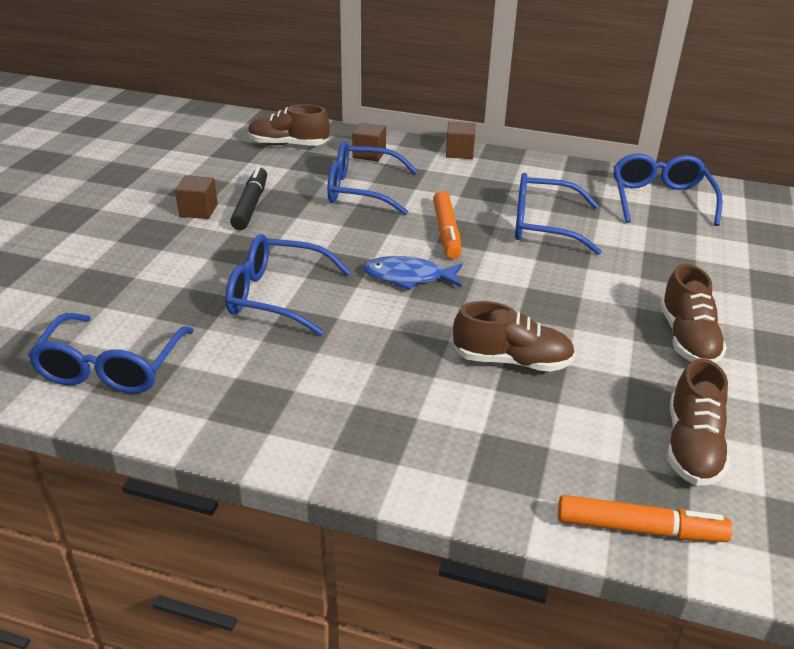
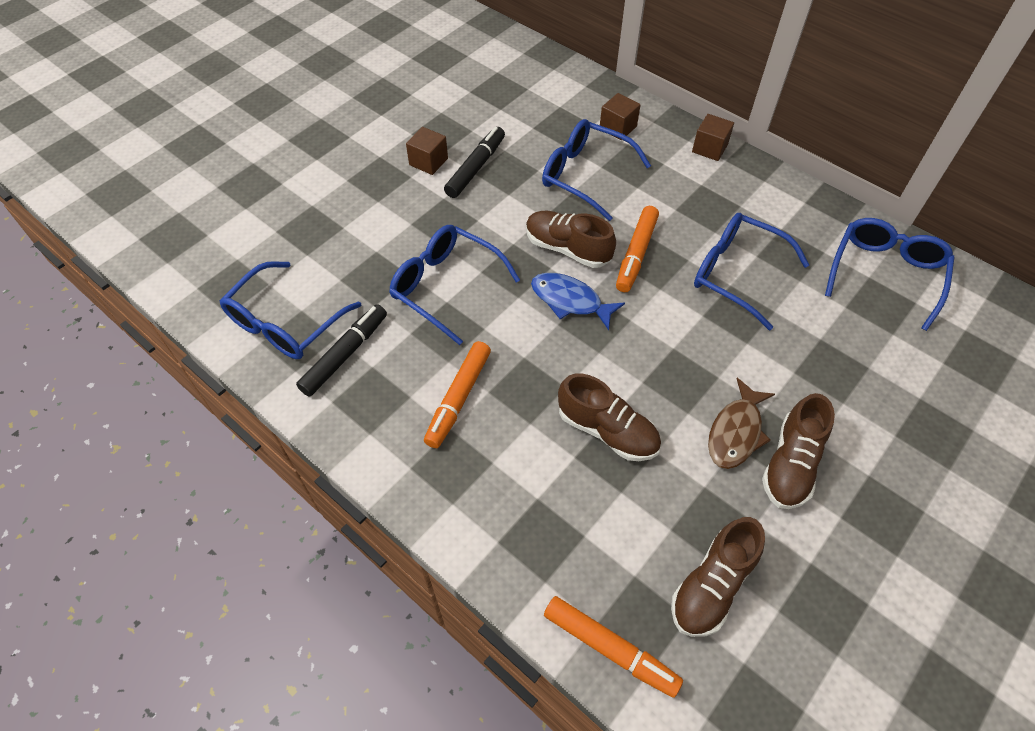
camera: 25 degrees right, 20 degrees up
brown shoe [248,104,330,146] -> brown shoe moved to [526,211,616,268]
none -> black marker [296,304,387,397]
none -> orange marker [424,341,491,448]
none -> brown fish [708,378,775,469]

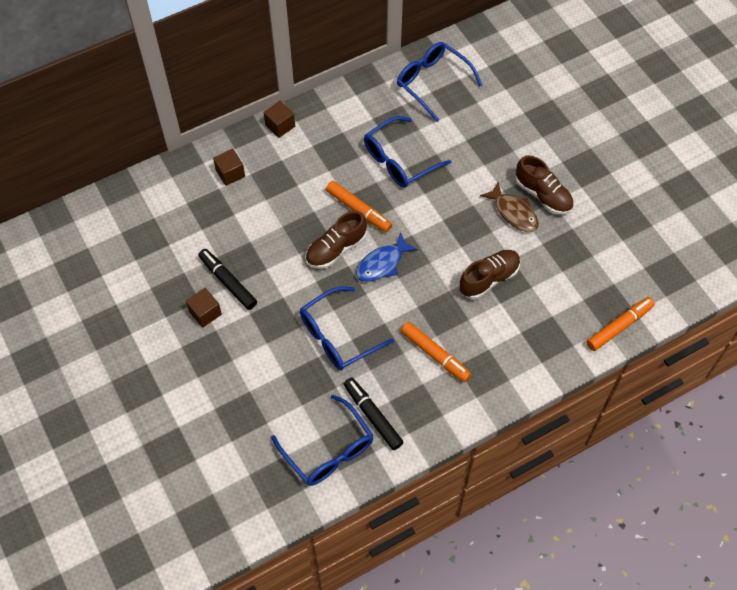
camera: 70 degrees left, 5 degrees up
blue glasses [542,119,651,221] -> none
brown shoe [671,517,765,637] -> none

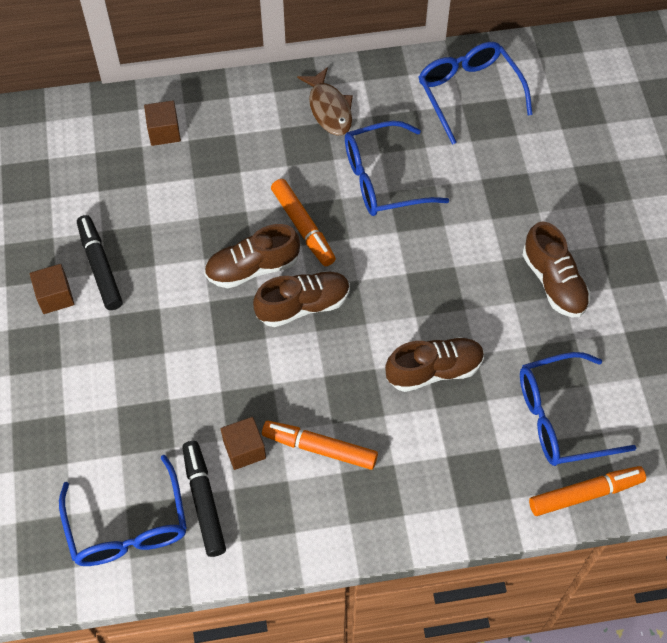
camera: 20 degrees right, 0 degrees up
brown cube [264,101,295,138] -> brown cube moved to [221,417,266,470]
blue glasses [300,286,394,370] -> blue glasses moved to [520,352,636,466]
blue fish [356,232,418,282] -> brown shoe [253,271,350,327]
orange marker [401,322,471,382] -> orange marker turned 135 degrees clockwise [262,421,378,470]
brown fish [480,182,538,232] -> brown fish moved to [297,67,353,135]

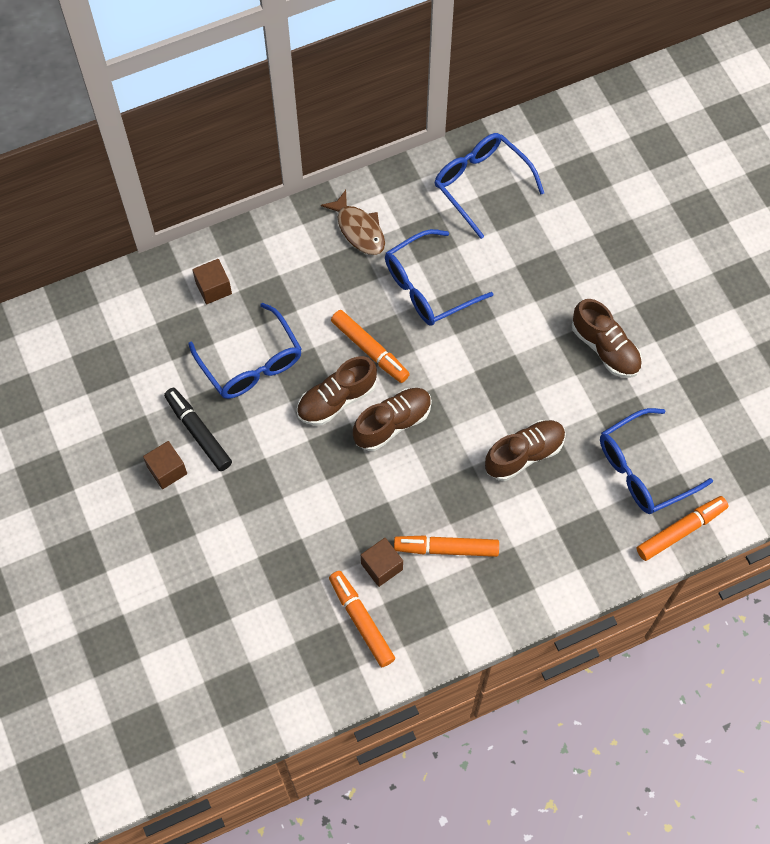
camera: 15 degrees left, 5 degrees up
blue glasses [59,455,187,566] -> blue glasses moved to [188,303,302,399]
black marker [182,441,226,557] -> orange marker [329,571,395,667]

